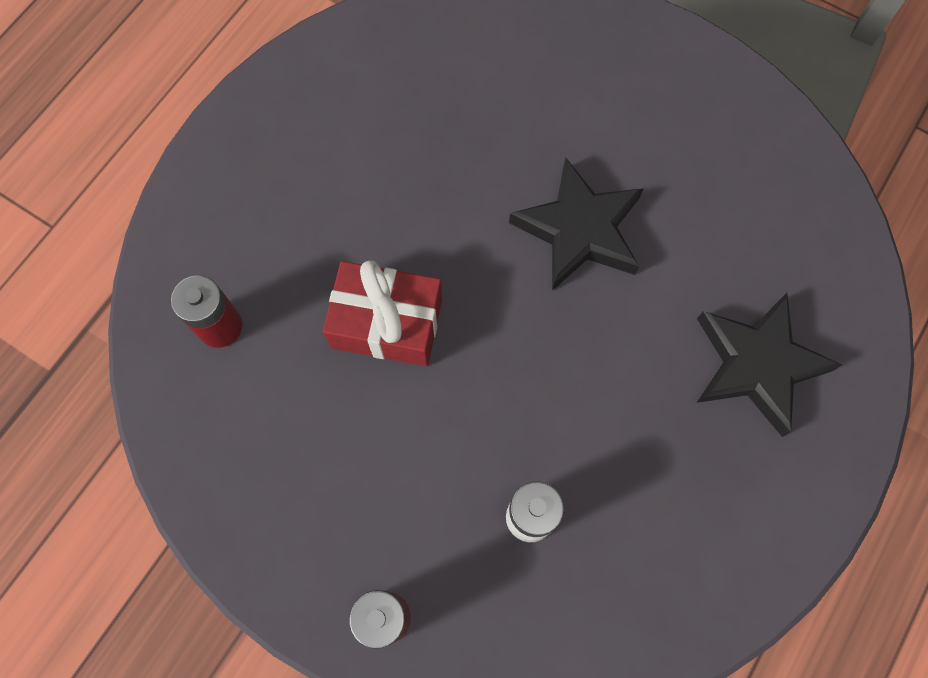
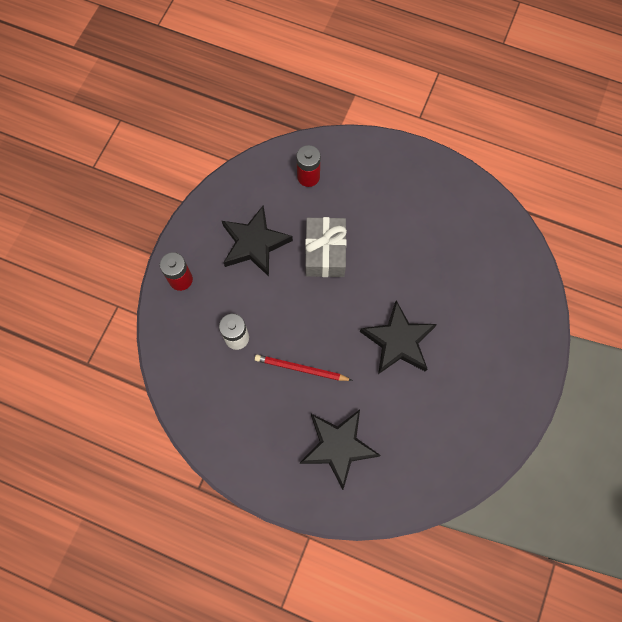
camera: 80 degrees right, 0 degrees up
red gift [323,260,442,366] -> grey gift [305,217,347,277]
none -> black star [222,205,293,277]
none -> red pencil [255,354,353,381]

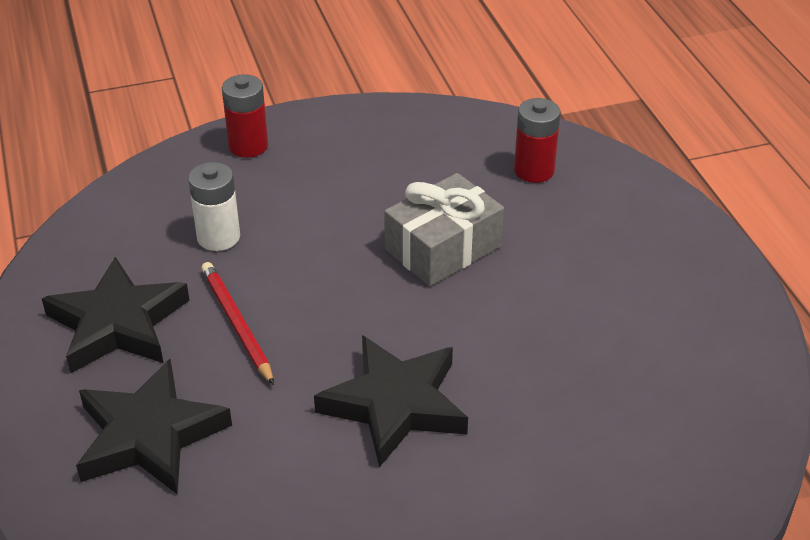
camera: 50 degrees right, 30 degrees down
black star [222,205,293,277] -> black star moved to [42,257,190,373]

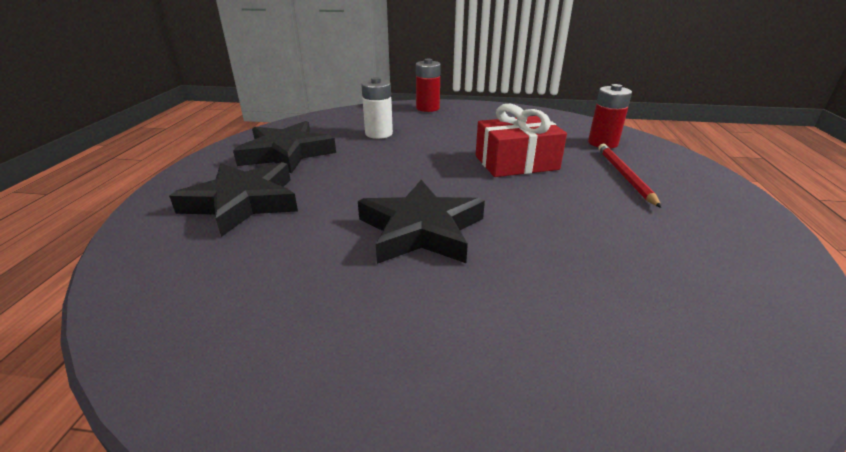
camera: 25 degrees right, 10 degrees down
red pencil [201,262,274,385] -> red pencil moved to [598,144,662,208]
grey gift [384,173,504,286] -> red gift [476,104,567,177]

